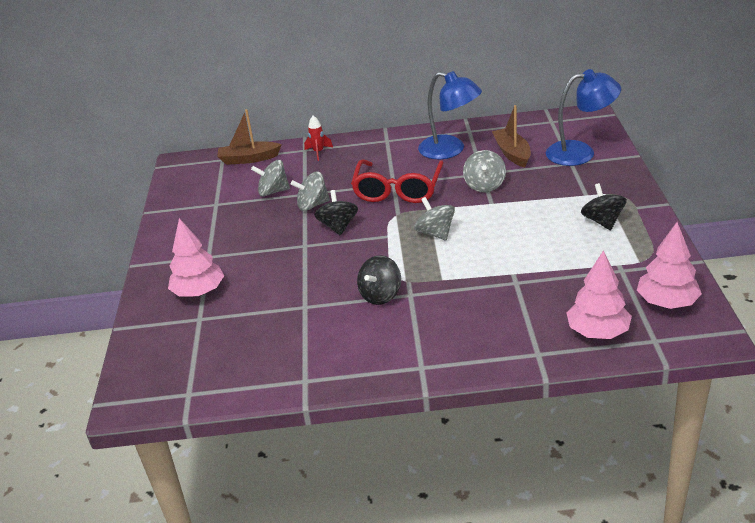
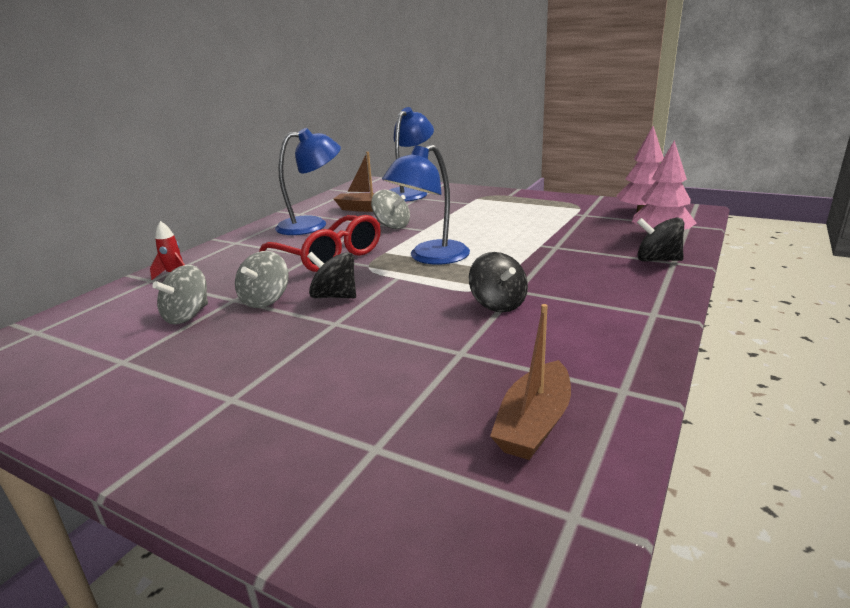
camera: 60 degrees left, 10 degrees down
pink tree [168,218,224,297] -> none
brown boat [217,109,282,165] -> brown boat moved to [490,304,571,460]
grey spinning top [414,197,455,240] -> blue lamp [382,144,470,264]
black spinning top [581,183,627,230] -> black spinning top moved to [637,217,684,262]

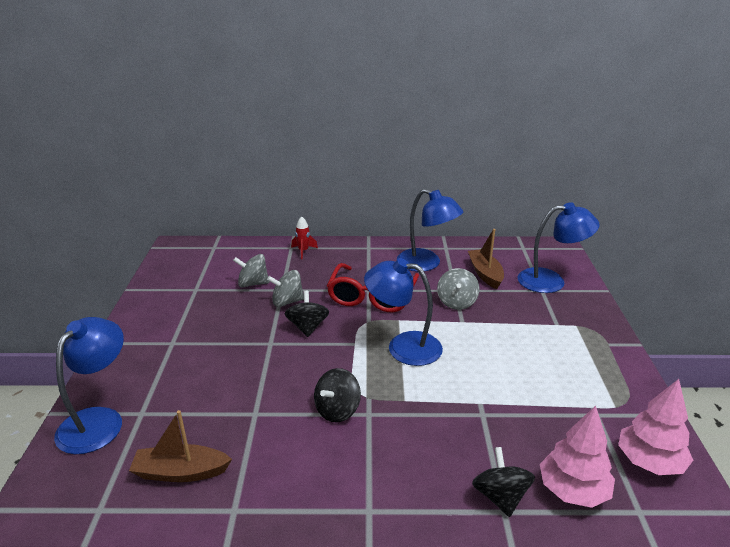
camera: 60 degrees right, 5 degrees up
none -> blue lamp [54,317,124,454]

